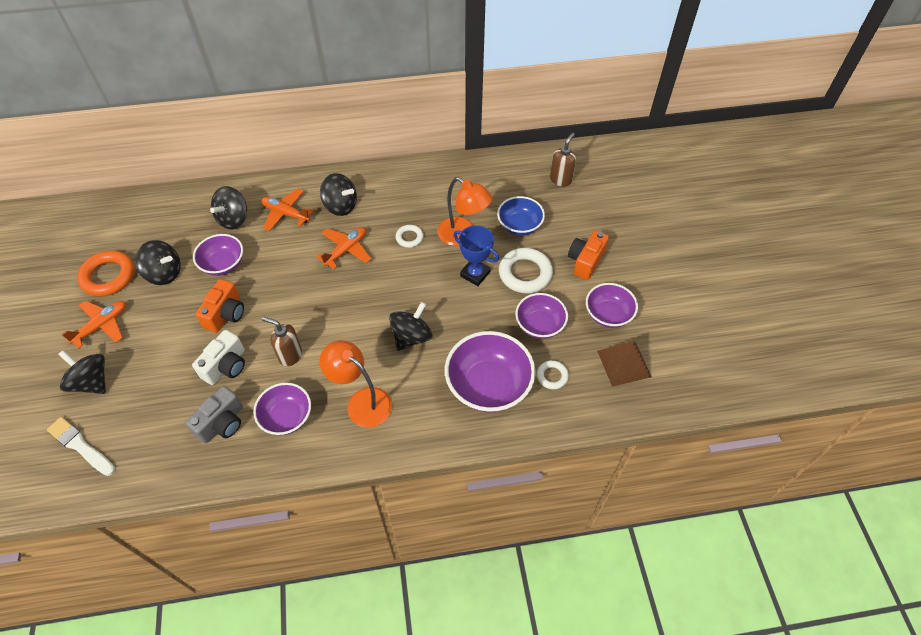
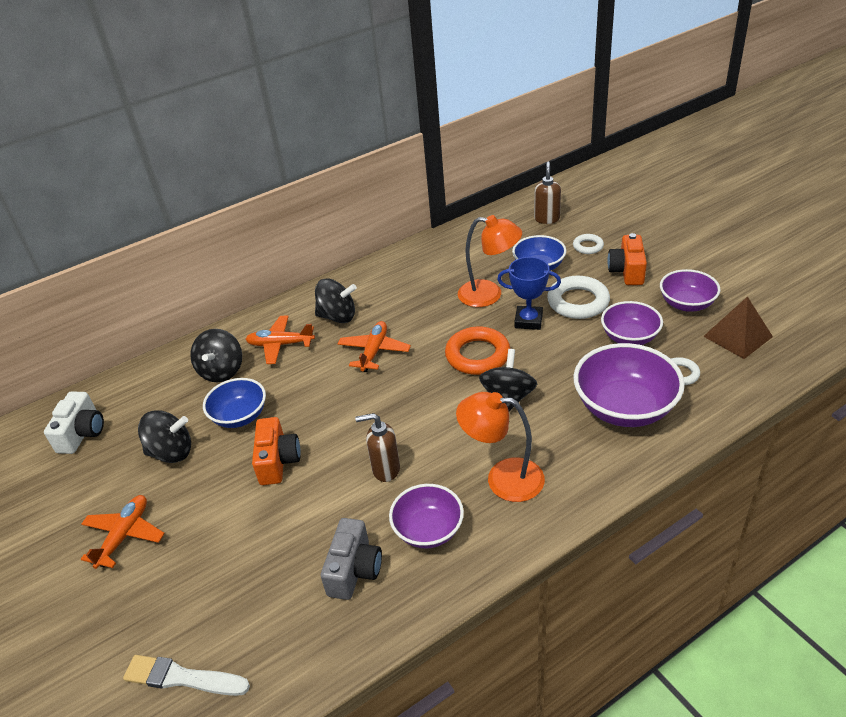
camera: 20 degrees left, 15 degrees down
black spinning top [58,350,106,394] -> none
orange ring [77,251,135,296] -> orange ring moved to [445,326,510,375]
white camera [192,330,245,385] -> white camera moved to [44,391,104,454]
purple bowl [193,234,243,276] -> blue bowl [203,378,266,428]
white ring [396,225,424,248] -> white ring moved to [573,234,604,254]

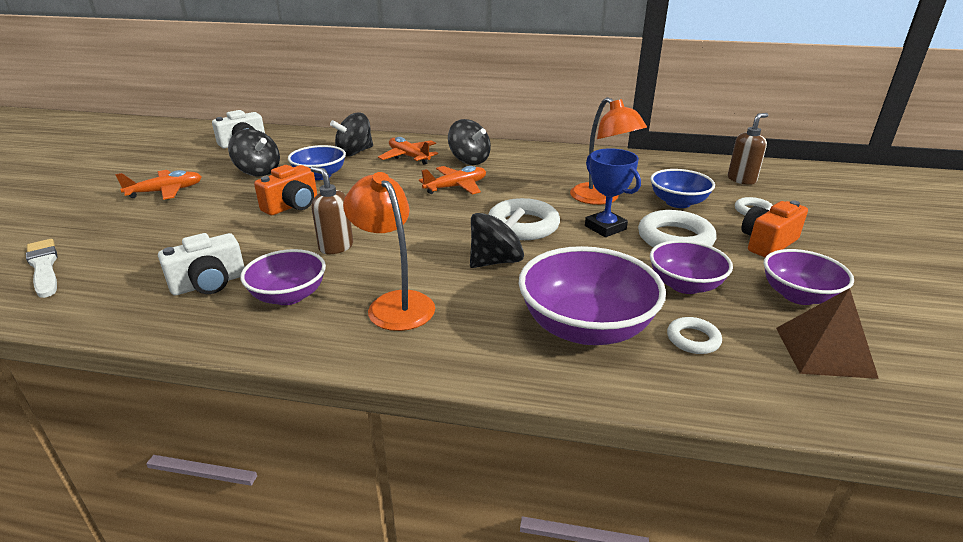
camera: 40 degrees right, 10 degrees down
grey camera [321,518,382,600] -> white camera [158,233,245,295]
orange ring [445,326,510,375] -> white ring [488,198,560,240]

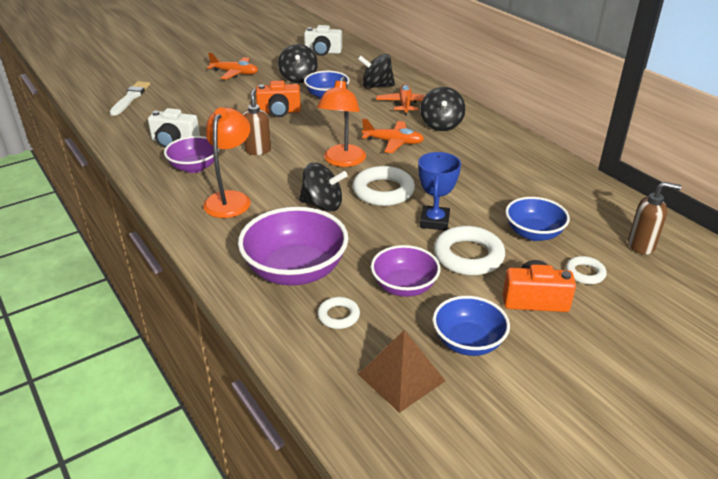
camera: 45 degrees right, 5 degrees up
orange lamp [570,97,647,205] -> orange lamp moved to [317,76,366,167]
purple bowl [764,249,854,305] -> blue bowl [433,296,510,356]

